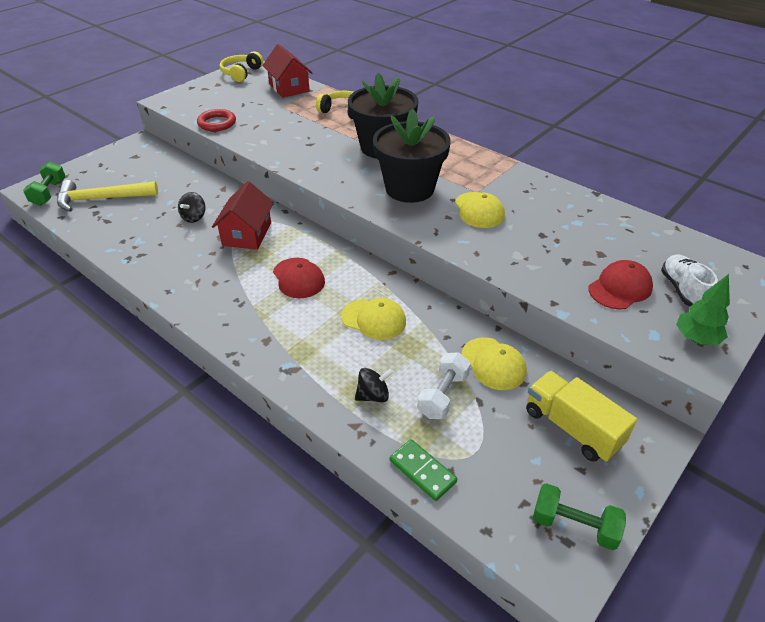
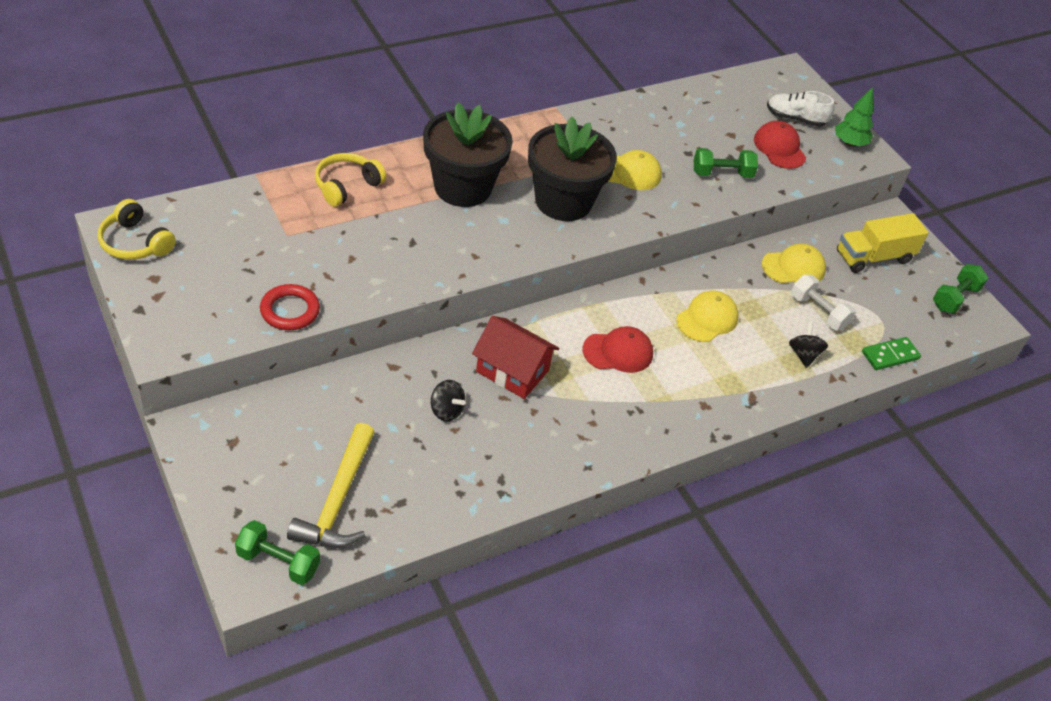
camera: 75 degrees left, 5 degrees up
red house [262,44,313,98] -> none
none -> green dumbbell [694,148,758,178]

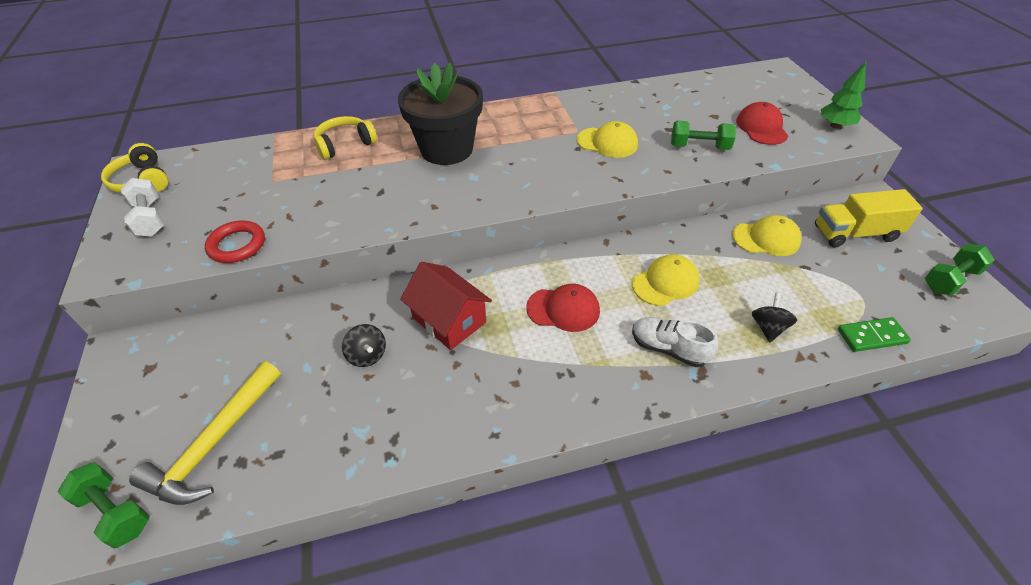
camera: 20 degrees right, 0 degrees up
black flower pot [528,117,617,221] -> none
white shoe [767,91,834,127] -> white shoe moved to [632,317,718,367]
white dumbbell [791,275,856,331] -> white dumbbell moved to [121,178,164,236]

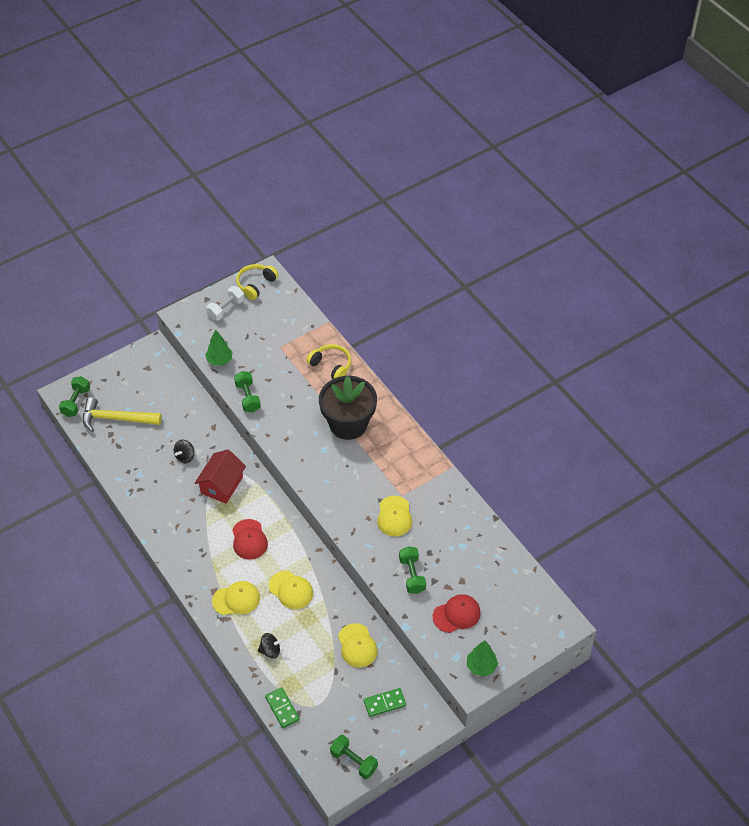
camera: 70 degrees right, 5 degrees up
red ring [205,221,265,263] -> green tree [205,329,233,366]
white shoe [632,317,718,367] -> yellow cap [212,581,260,615]
yellow truck [815,189,923,248] -> green domino [364,688,406,717]
none -> green dumbbell [234,371,261,412]

